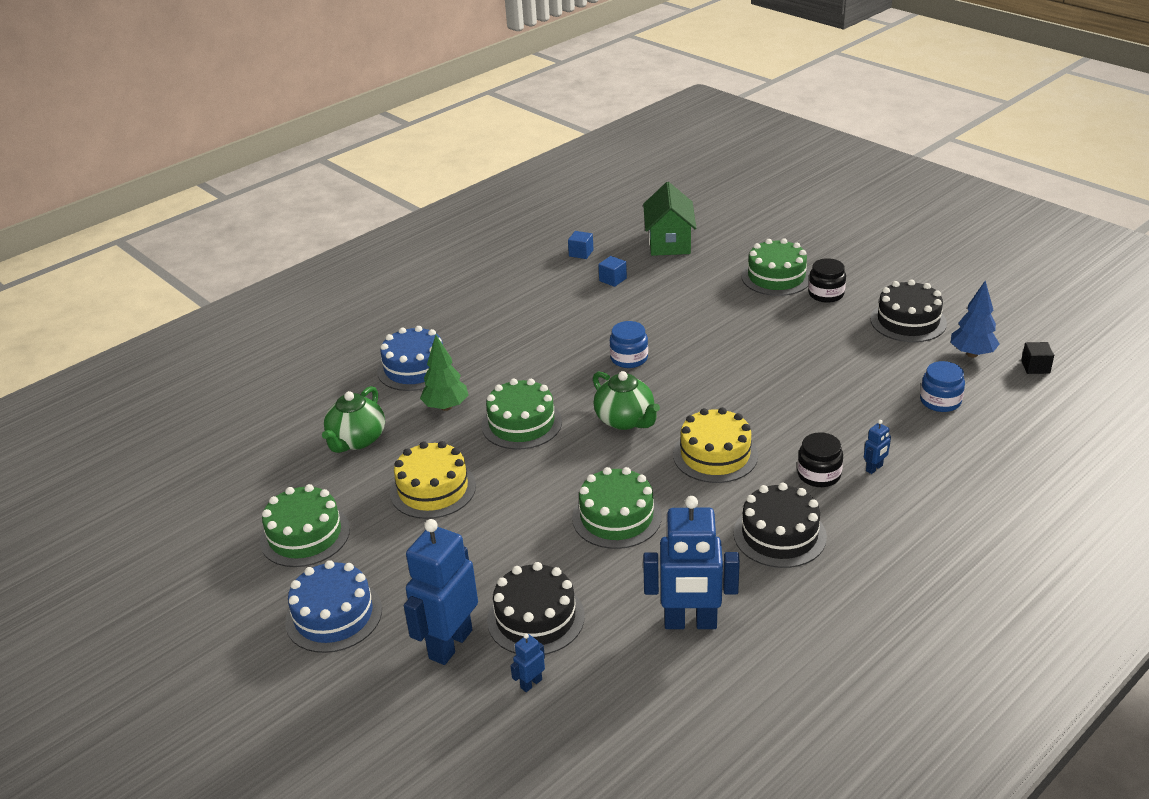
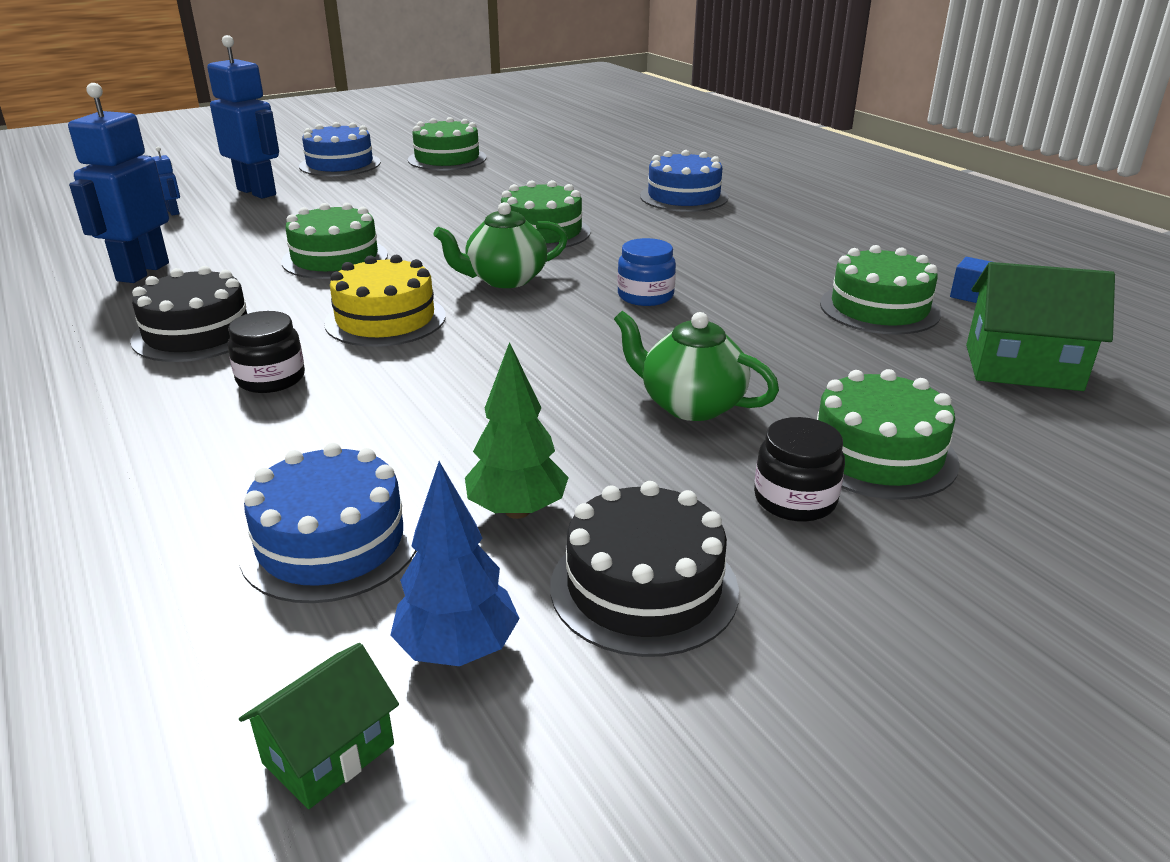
camera: 100 degrees right, 5 degrees down
green teapot [322,386,385,453] -> green teapot moved to [614,311,779,421]
yellow cake [390,441,476,519] -> none
green tree [420,335,468,411] -> green tree moved to [465,342,569,519]
black cake [487,562,585,655] -> none
blue cube [598,256,627,287] -> green cake [820,245,941,334]
blue robot [864,420,891,474] -> none
blue jar [920,361,965,412] -> blue cake [239,443,418,603]
black cube [1021,342,1054,374] -> green house [239,643,399,809]

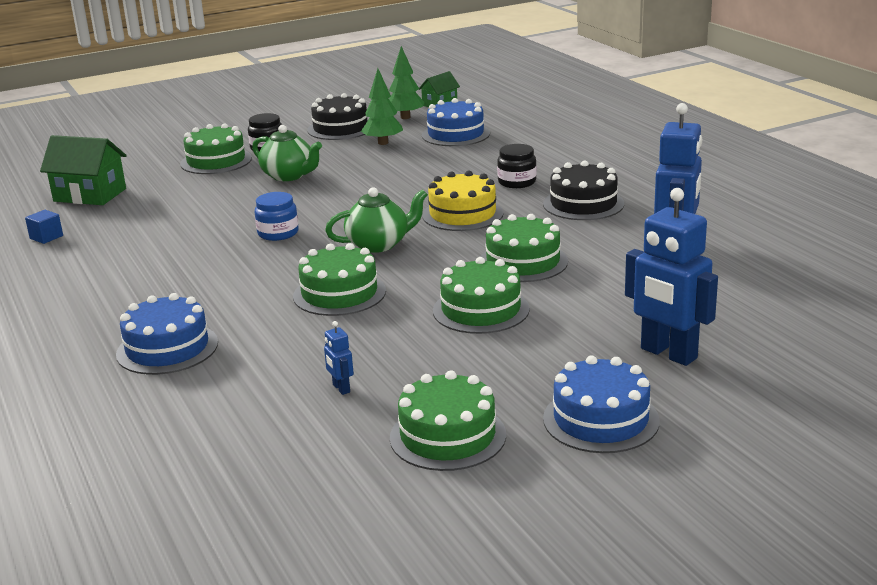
camera: 175 degrees left, 5 degrees down
blue robot [152,147,180,215] -> blue robot moved to [324,321,354,395]
blue tree [390,461,520,666] -> green tree [389,46,424,119]
green cake [820,245,941,334] -> green cake moved to [433,257,530,334]

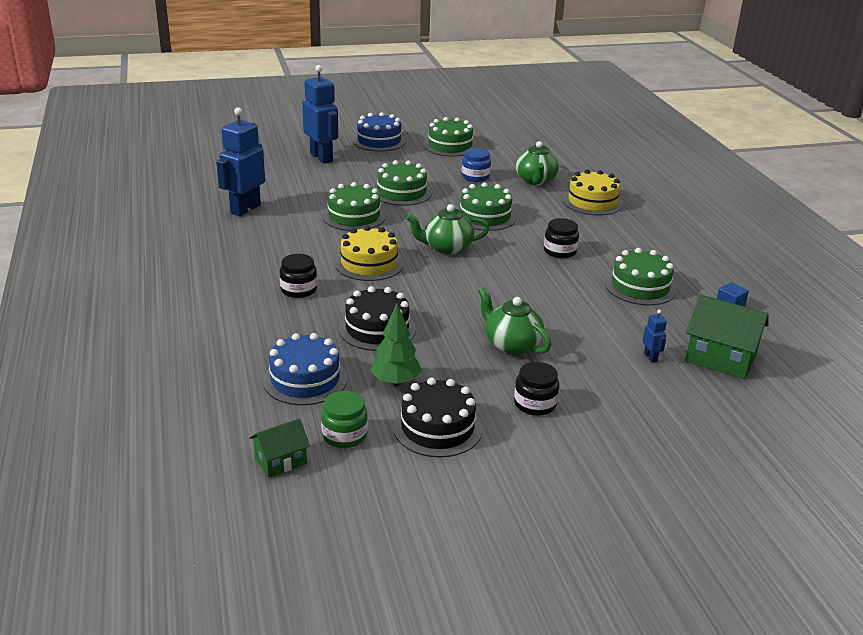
camera: 170 degrees left, 5 degrees up
blue cake [116,293,218,375] -> yellow cake [563,169,623,215]
green cake [180,123,252,174] -> green cake moved to [605,248,676,305]
blue jar [255,192,299,241] -> blue jar moved to [462,148,491,182]
blue robot [324,321,354,395] -> blue robot moved to [643,310,667,363]
green tree [389,46,424,119] -> green jar [321,391,368,448]
black cake [543,161,624,220] -> black cake moved to [339,286,416,351]
none -> green teapot [516,141,559,185]
none -> black jar [544,218,579,258]

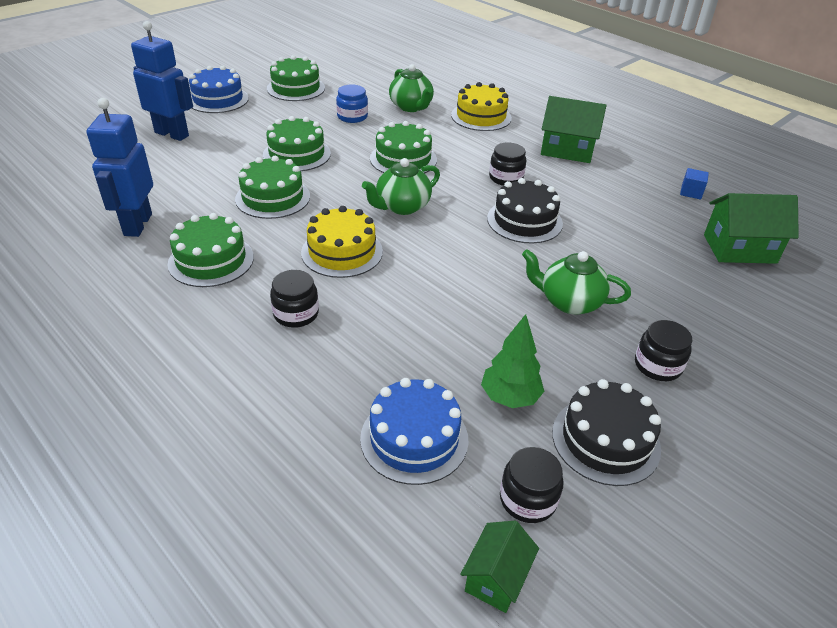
camera: 30 degrees left, 10 degrees up
green jar [321,391,368,448] -> black jar [500,447,564,523]
black cake [339,286,416,351] -> black cake moved to [487,178,563,244]
green cake [605,248,676,305] -> green cake moved to [168,213,254,287]
blue robot [643,310,667,363] -> none
none -> green house [541,96,607,163]

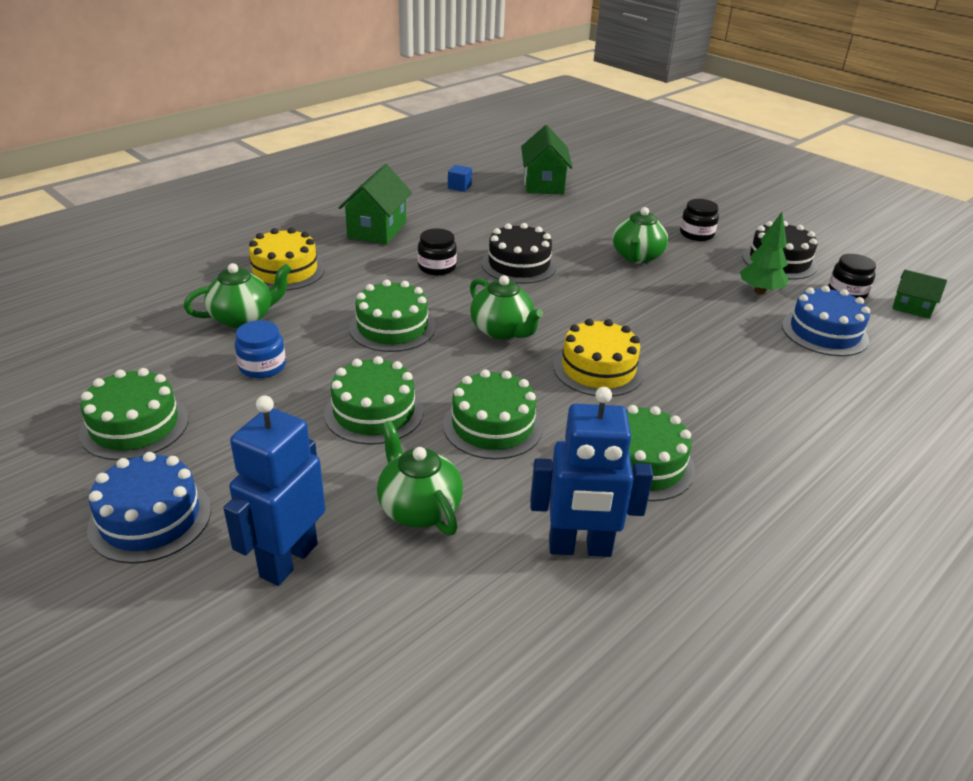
camera: 90 degrees left, 5 degrees down
black jar [270,270,319,328] -> none
none -> green teapot [377,420,463,535]

